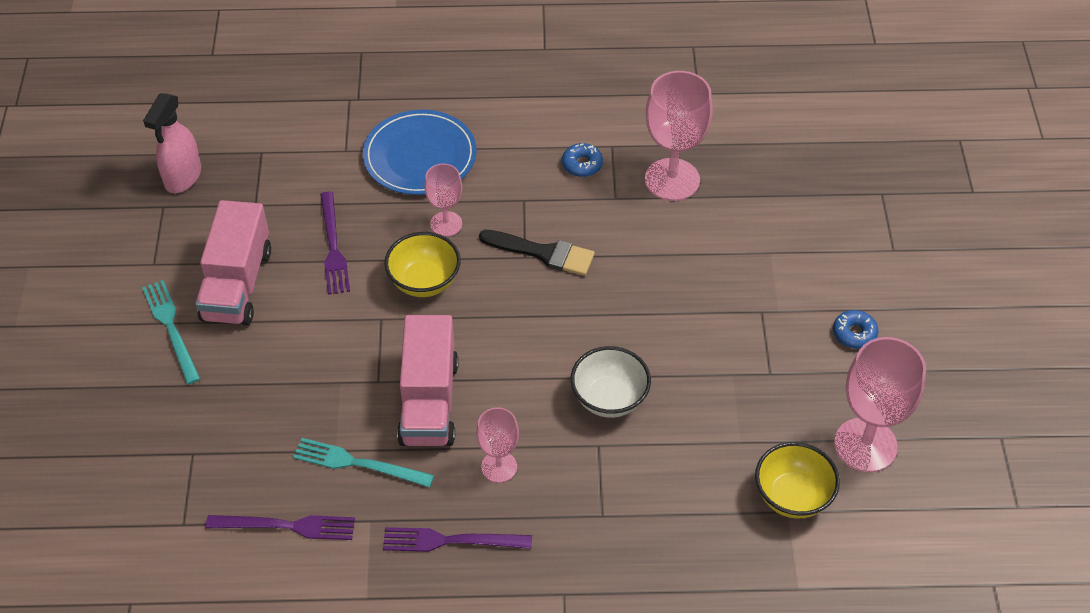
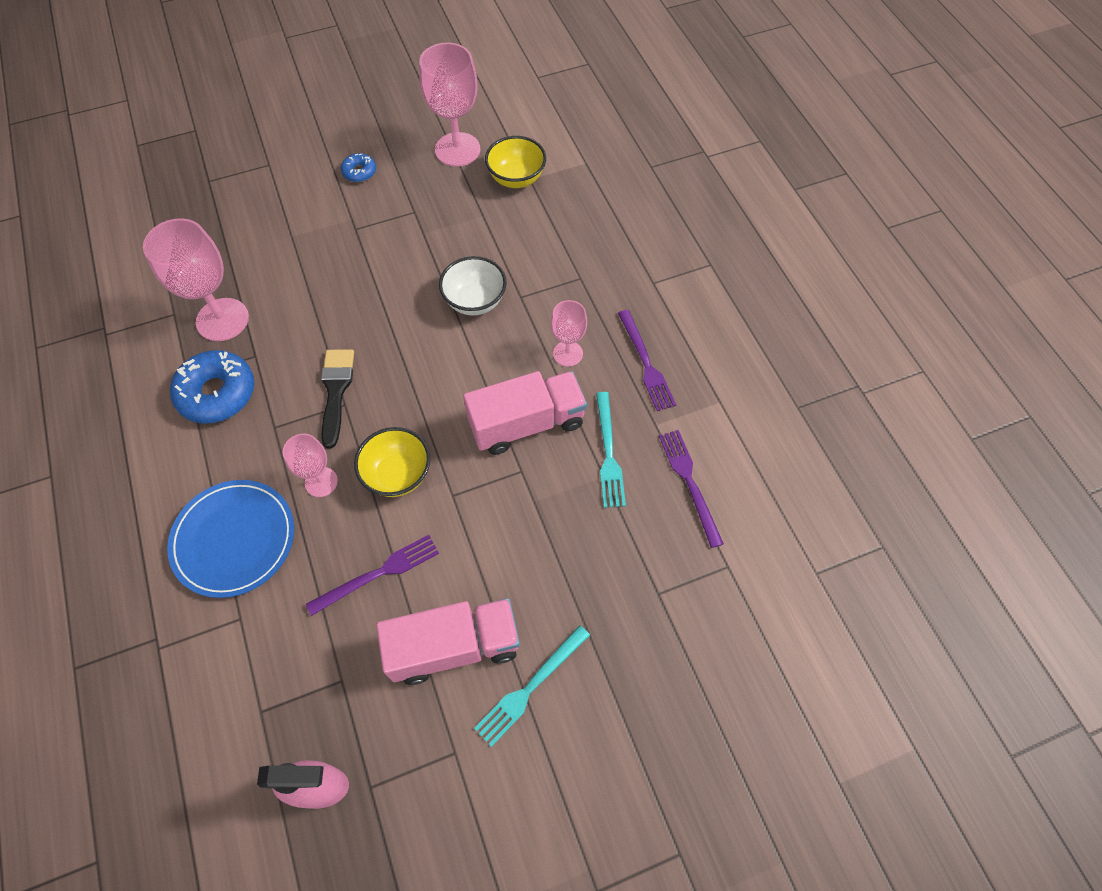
camera: 110 degrees left, 10 degrees up
blue donut [562,143,603,177] -> blue donut [170,350,254,424], size x1.97

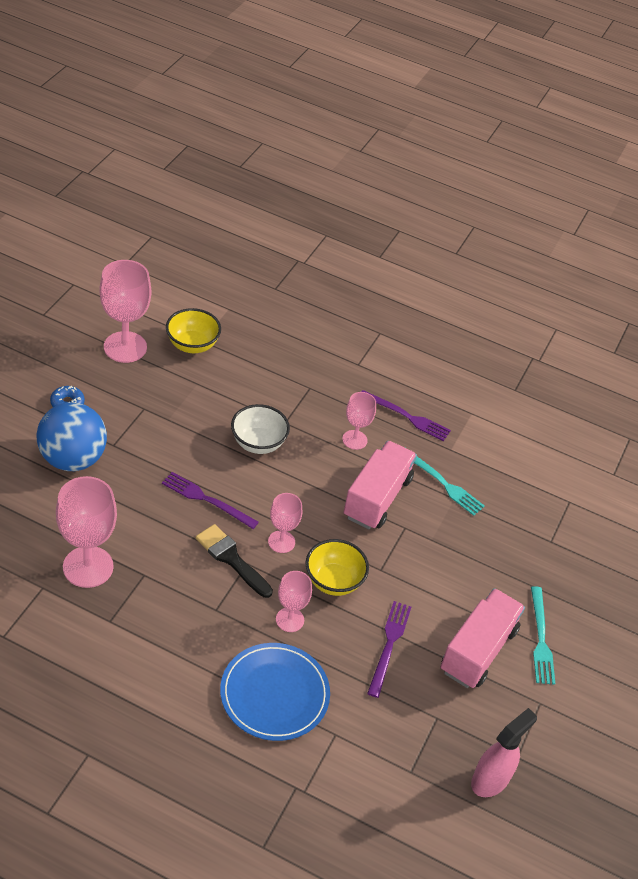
camera: 50 degrees left, 15 degrees down
blue donut [170,350,254,424] -> none
purple fork [659,430,724,548] -> purple fork moved to [162,472,259,529]
none -> blue ball [36,402,107,471]
none -> pink goblet [268,493,302,553]

